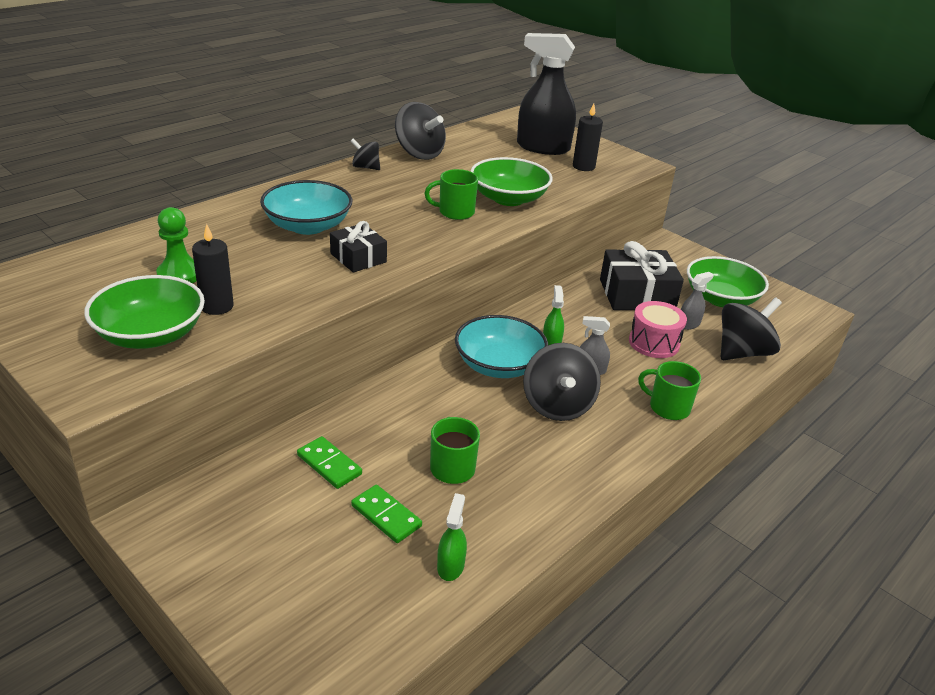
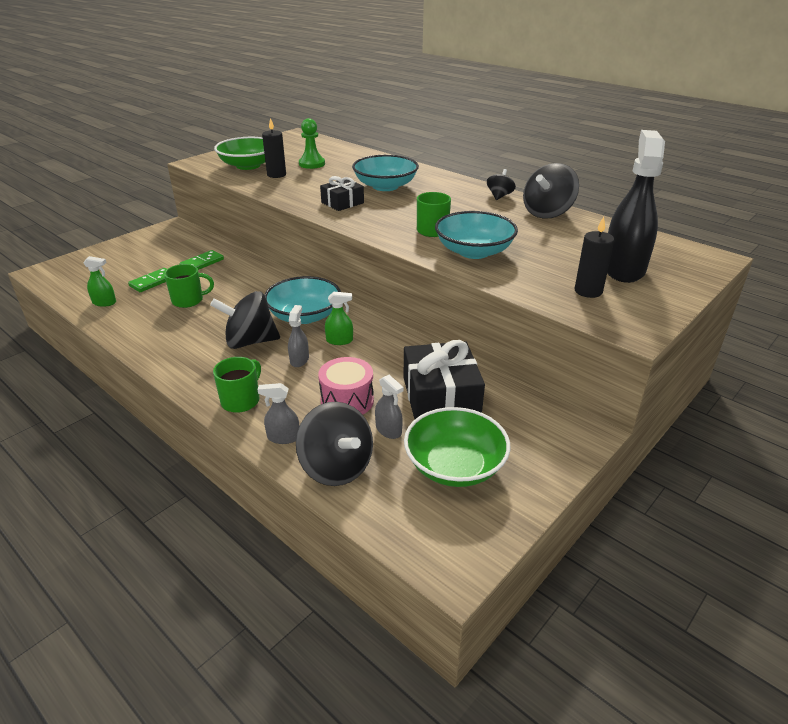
camera: 90 degrees right, 0 degrees up
green bowl [470,157,553,206] -> turquoise bowl [435,211,518,259]
none -> grey spray bottle [257,383,299,444]

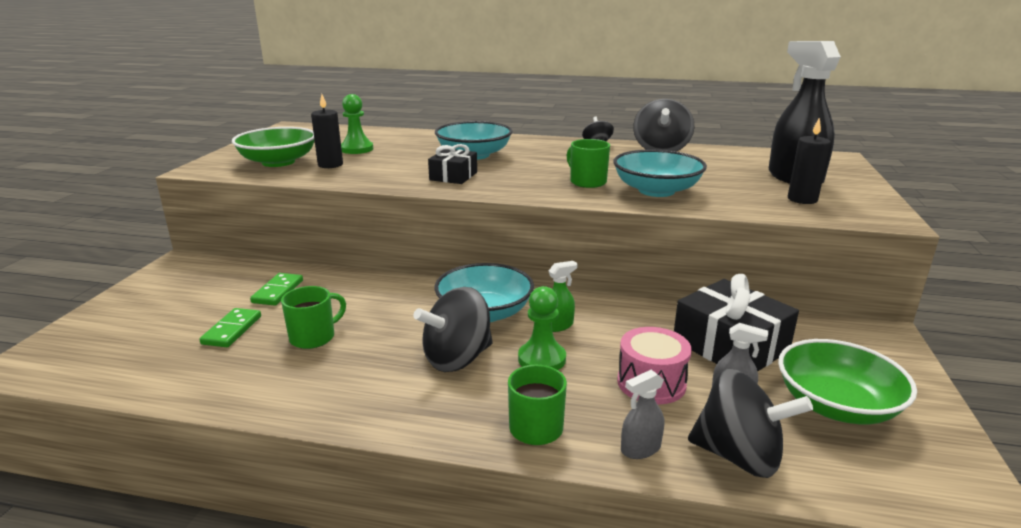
camera: 30 degrees left, 10 degrees down
green spray bottle [83,256,116,307] -> none
grey spray bottle [288,305,309,367] -> green pawn [518,286,566,370]

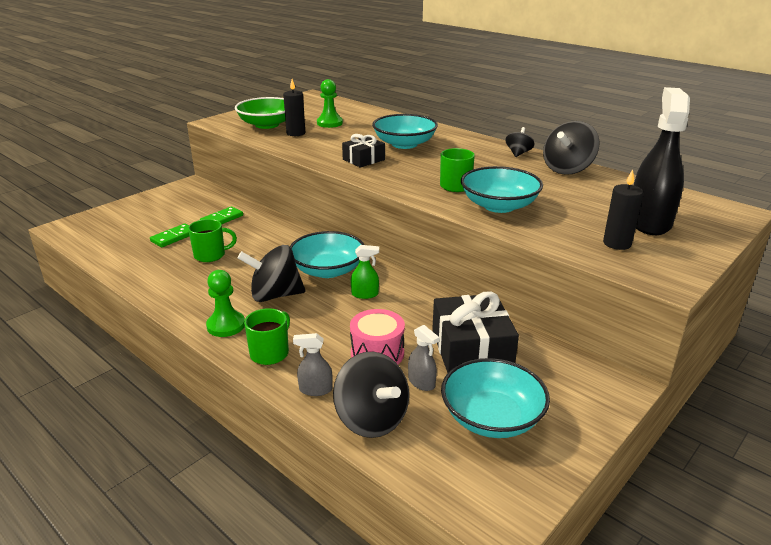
camera: 30 degrees right, 5 degrees up
green pawn [518,286,566,370] -> green pawn moved to [206,270,245,337]
green bowl [778,339,917,424] -> turquoise bowl [441,358,550,438]

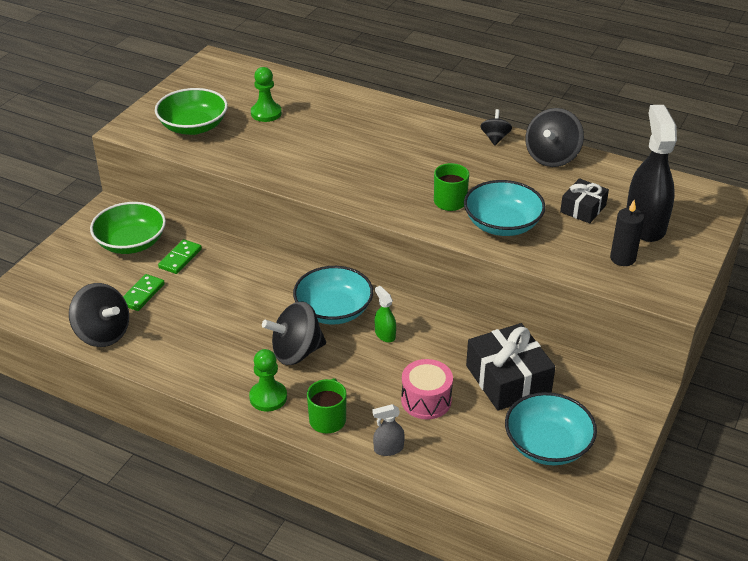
camera: 15 degrees left, 10 degrees up
green mug [188,219,237,262] -> none
black candle [283,79,305,136] -> none
black spinning top [333,352,409,438] -> black spinning top moved to [69,283,129,347]
black gift [342,134,385,168] -> black gift moved to [560,178,609,224]
green spray bottle [351,245,379,299] -> green spray bottle turned 105 degrees counterclockwise [375,286,396,342]
turquoise bowl [372,114,438,149] -> none
grey spray bottle [408,325,439,391] -> none
none -> green bowl [90,202,166,254]

